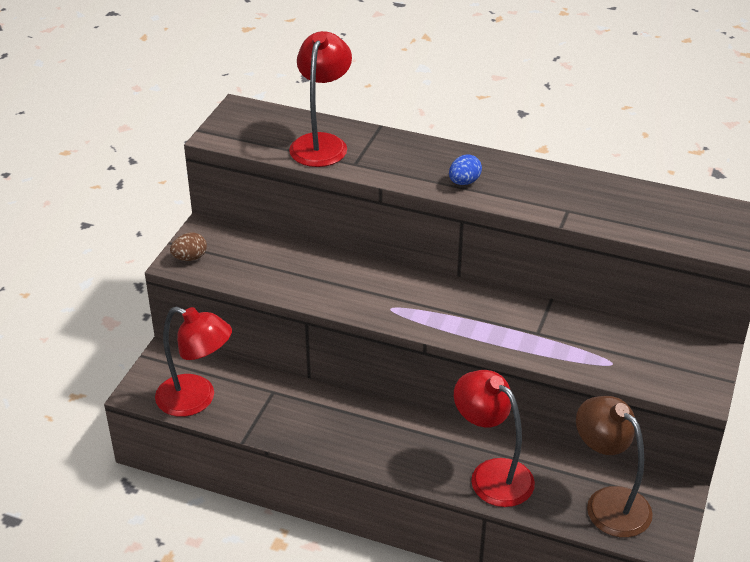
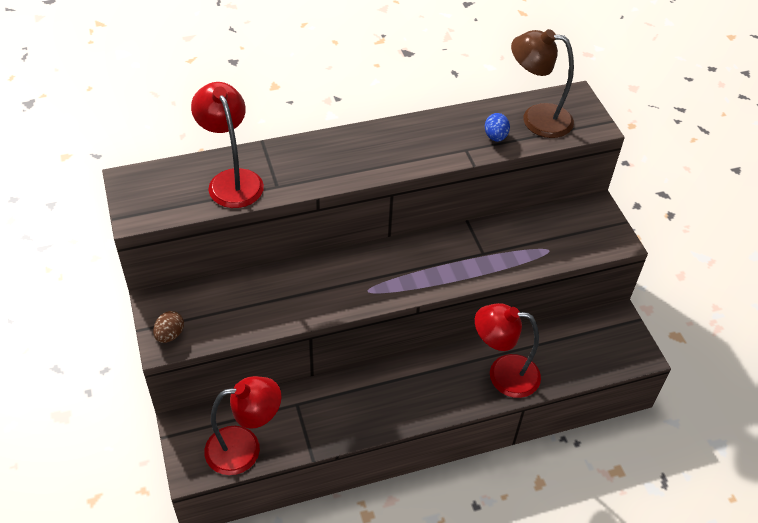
camera: 40 degrees left, 10 degrees up
blue egg [449,154,482,185] -> blue egg moved to [485,113,510,142]
brown lamp [576,396,653,537] -> brown lamp moved to [511,29,574,138]

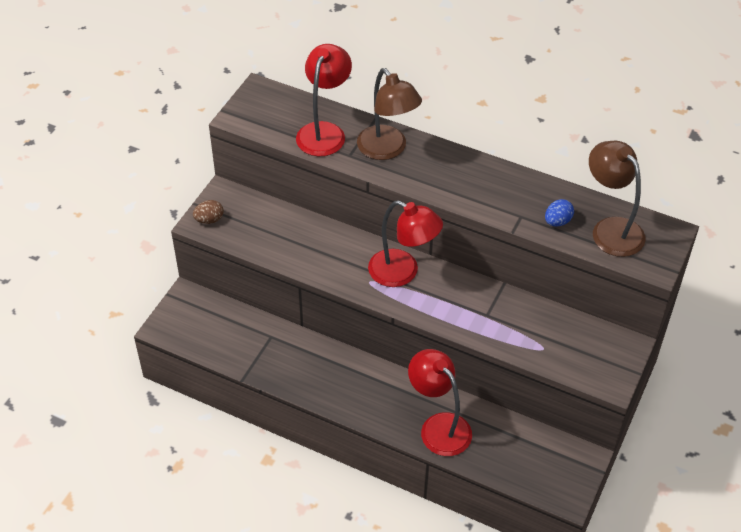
camera: 45 degrees right, 0 degrees up
red lamp [204,376,281,475] -> red lamp moved to [368,200,443,287]
none -> brown lamp [357,68,422,160]

